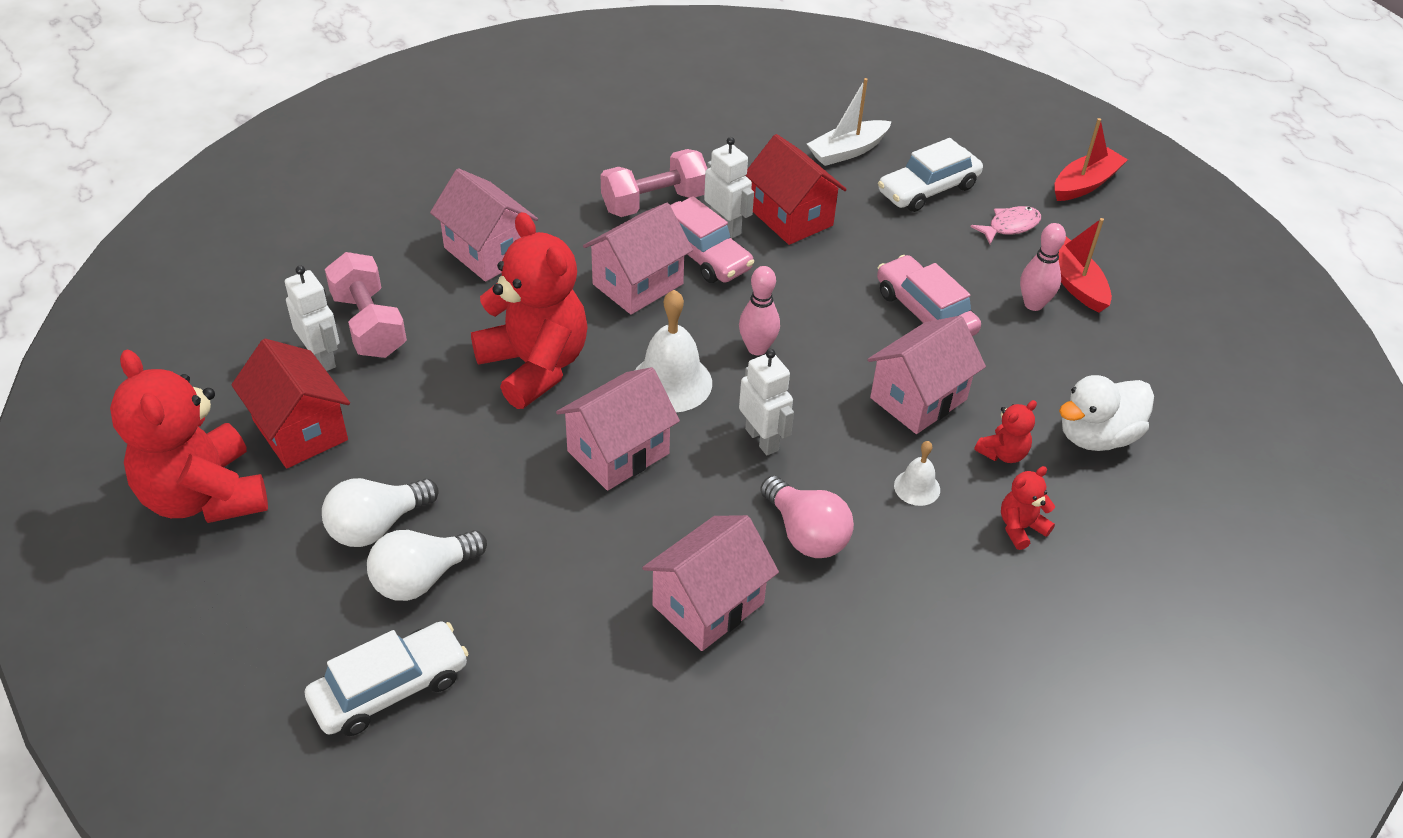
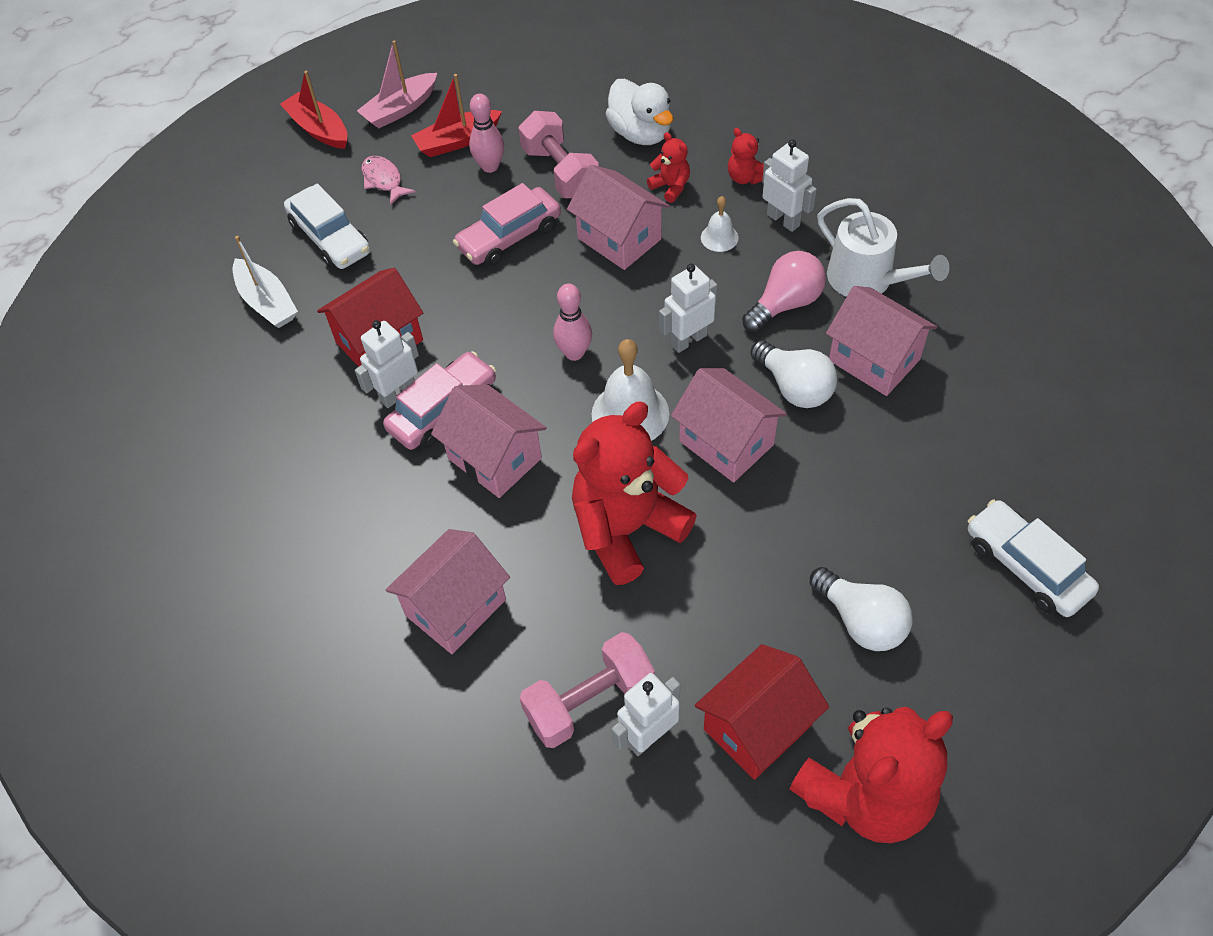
camera: 90 degrees left, 10 degrees up
white light bulb [367,530,487,601] -> white light bulb moved to [751,340,837,408]
pink dumbbell [601,149,707,217] -> pink dumbbell moved to [519,111,599,198]
none -> pink boat [357,40,437,129]
none -> white robot [762,139,817,232]
none -> white watering can [817,198,949,297]

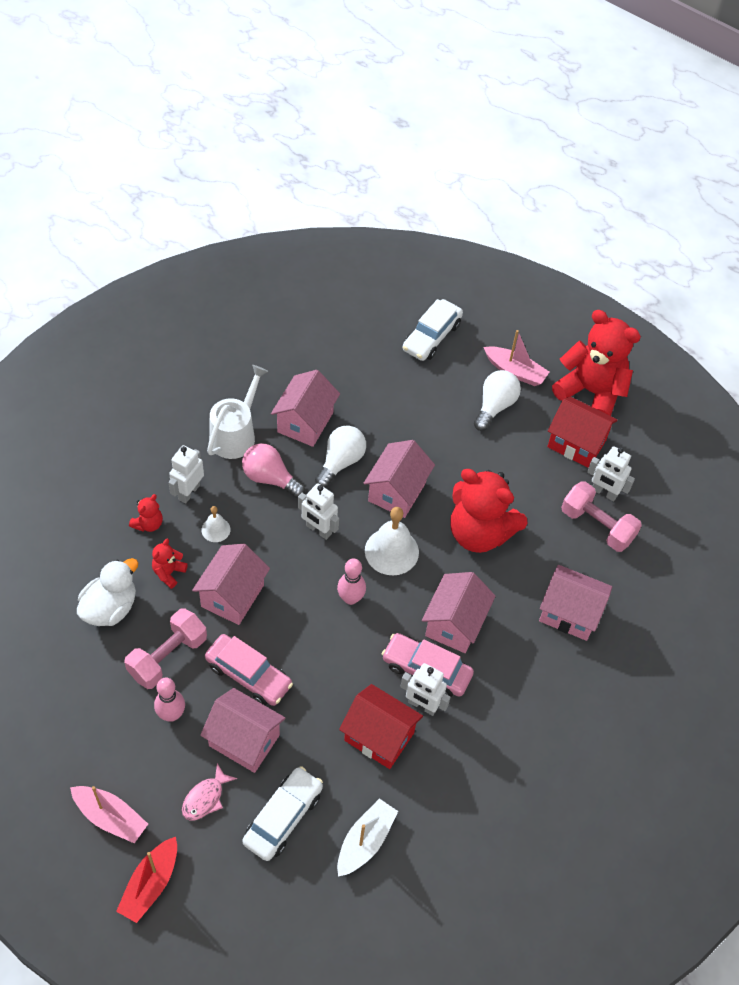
camera: 115 degrees left, 0 degrees up
red boat [411,74,502,157] -> none
none -> pink house [200,688,286,773]
none -> pink boat [484,330,549,386]

